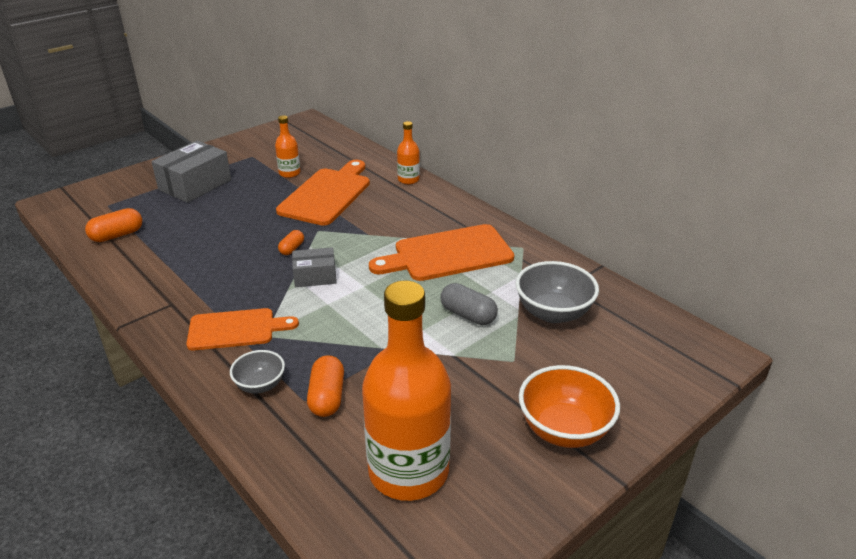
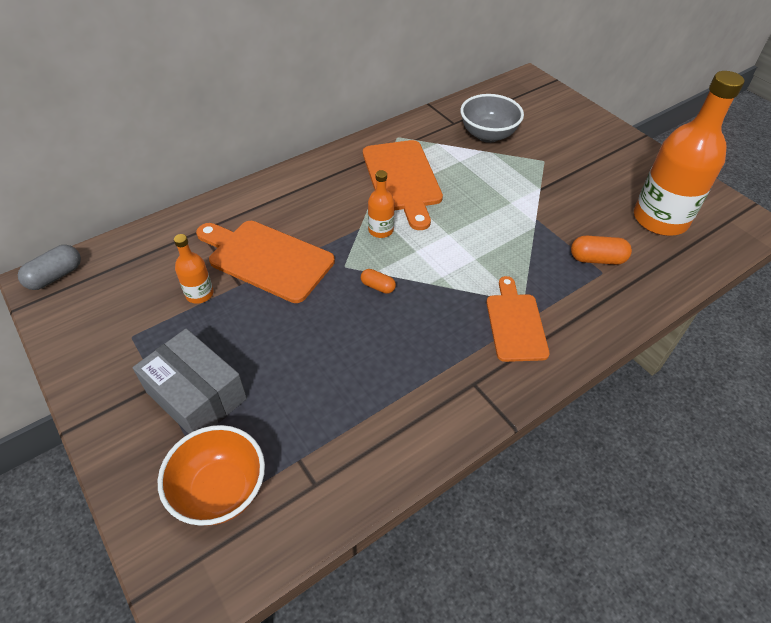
camera: 85 degrees left, 15 degrees up
orange capsule [85,208,142,242] -> none
grey bowl [230,350,285,394] -> none
grey box [292,247,336,287] -> none
orange bottle [397,121,420,184] -> orange bottle moved to [368,170,395,238]
grey capsule [440,283,498,325] -> grey capsule moved to [18,245,81,290]
orange bowl [519,365,620,448] -> orange bowl moved to [158,425,265,526]

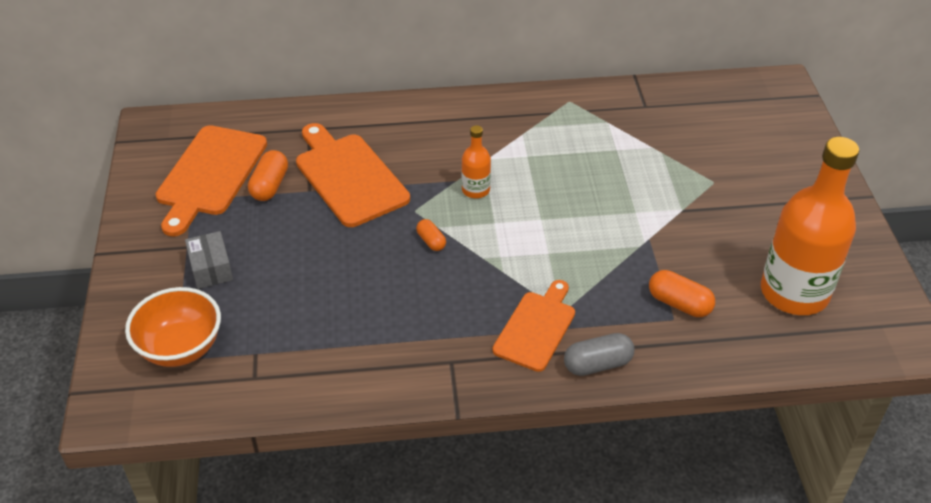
camera: 30 degrees right, 5 degrees down
grey capsule [18,245,81,290] -> grey capsule moved to [564,333,634,376]
grey box [133,328,247,434] -> grey box [185,231,233,289], size x0.59
orange bottle [174,234,214,304] -> orange capsule [248,150,288,201]
orange cutting board [363,140,443,230] -> orange cutting board moved to [156,125,267,236]
grey bowl [460,94,524,143] -> none

